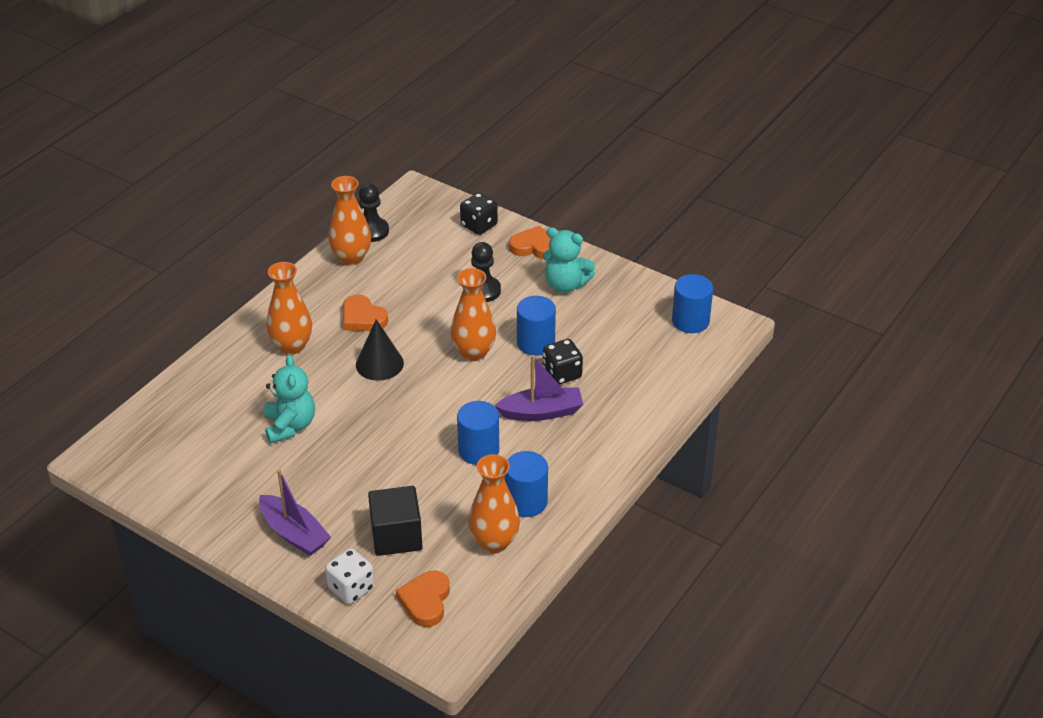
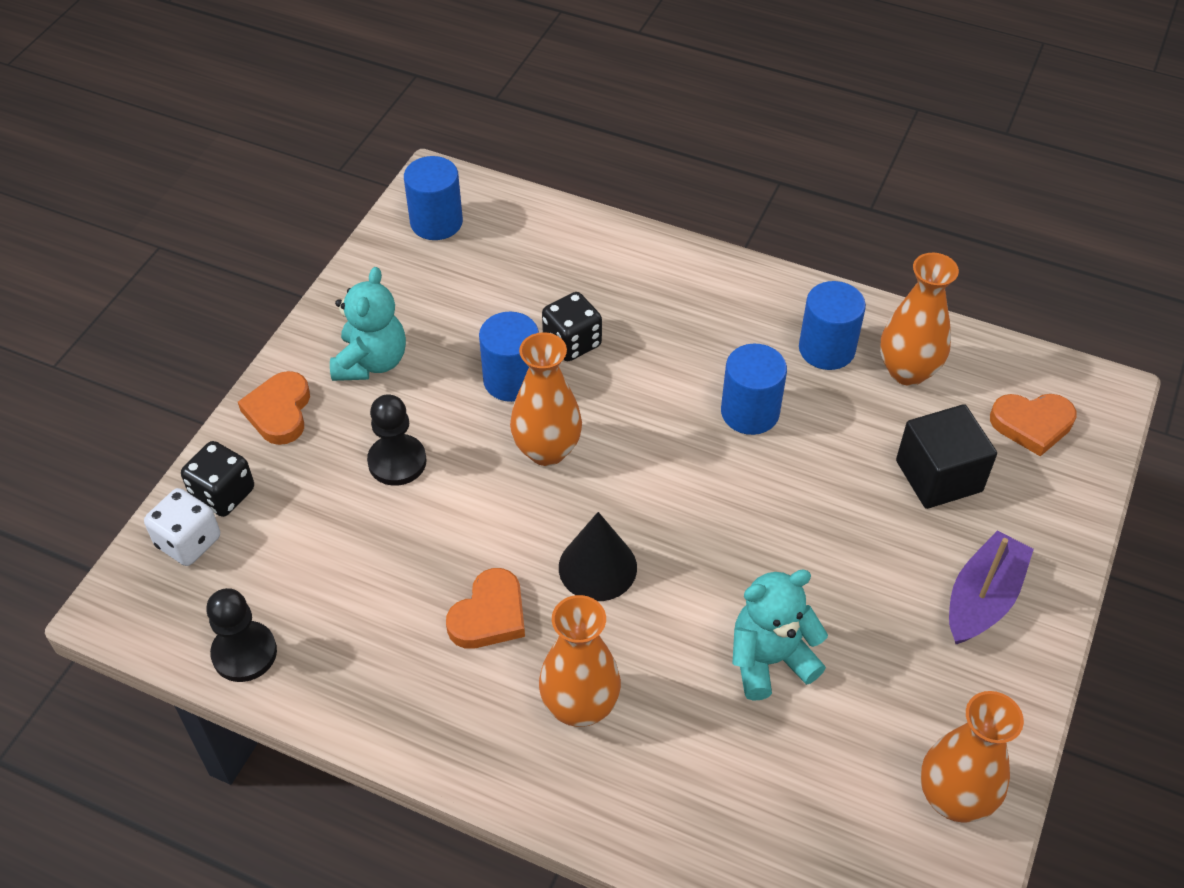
camera: 100 degrees left, 10 degrees up
white dice [325,548,374,604] -> white dice moved to [144,488,220,566]
orange vase [328,176,371,265] -> orange vase moved to [921,691,1024,823]
purple boat [494,355,583,421] -> none

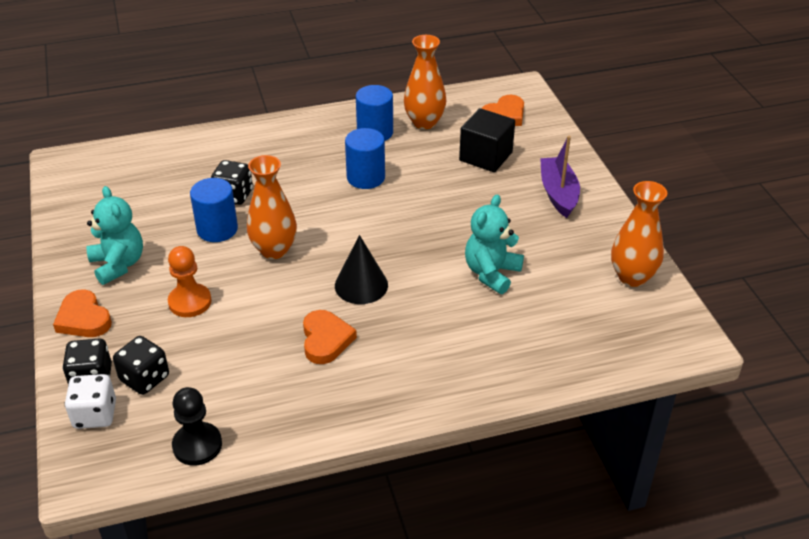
camera: 40 degrees left, 10 degrees down
black pawn [367,394,427,486] -> orange pawn [168,246,212,317]
blue cylinder [404,156,463,240] -> none
orange vase [539,595,621,727] -> none
none -> black dice [113,336,169,395]

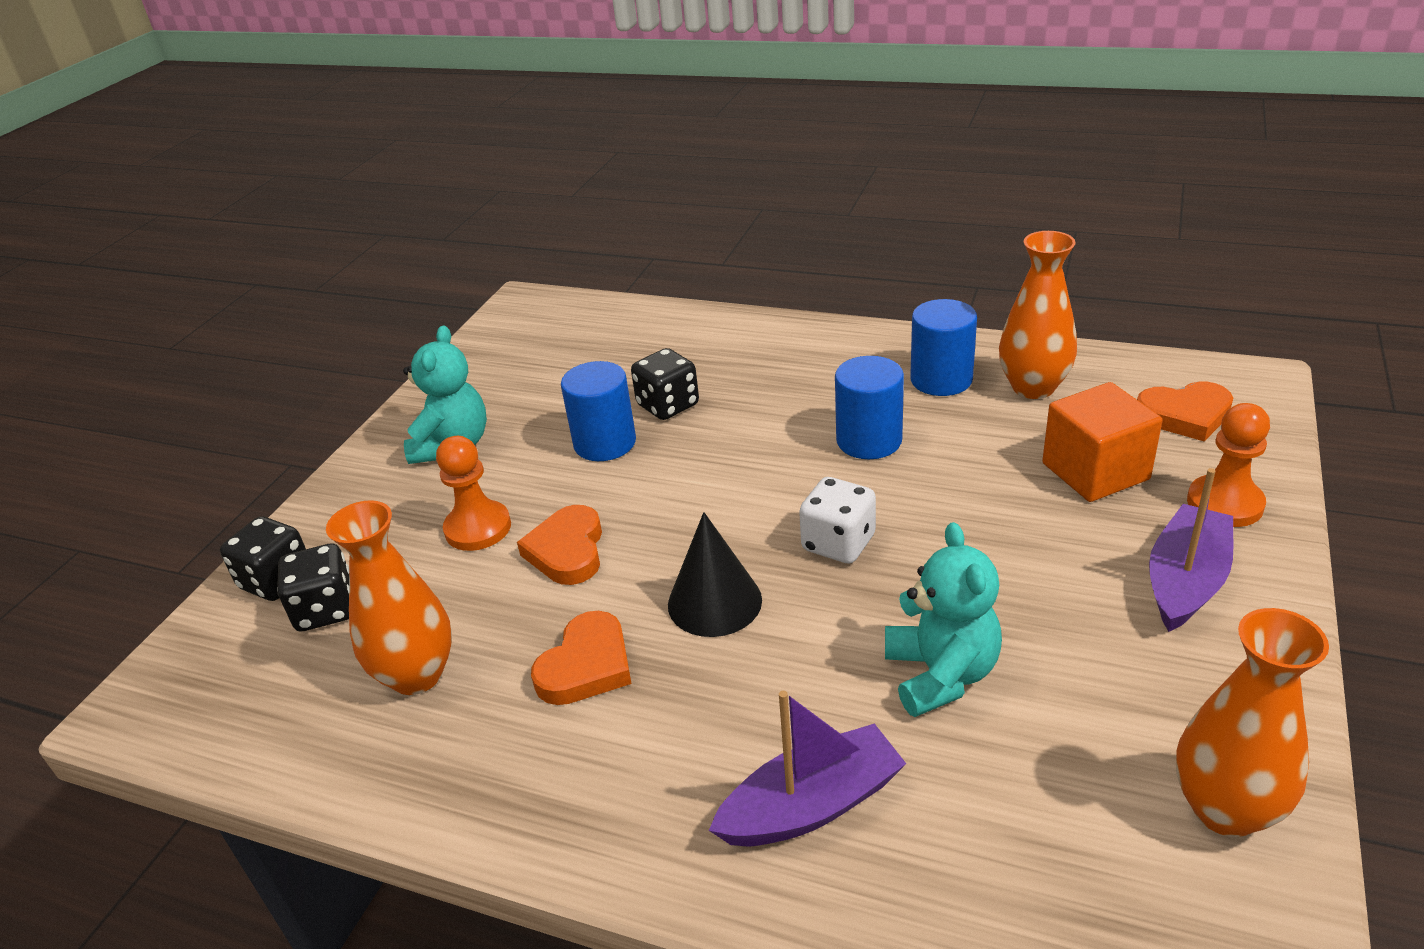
camera: 40 degrees right, 5 degrees down
orange heart [53,289,112,337] -> orange heart moved to [517,505,602,585]
white dice [65,374,116,429] -> white dice moved to [799,477,876,564]
black pawn [172,387,222,466] -> none
orange vase [247,155,297,259] -> orange vase moved to [326,500,452,695]
black cube [459,108,515,172] -> orange cube [1042,382,1163,502]
turquoise teddy bear [465,194,524,294] -> turquoise teddy bear turned 105 degrees clockwise [885,522,1002,717]
none -> purple boat [709,691,906,846]
none -> orange pawn [1187,403,1270,527]

